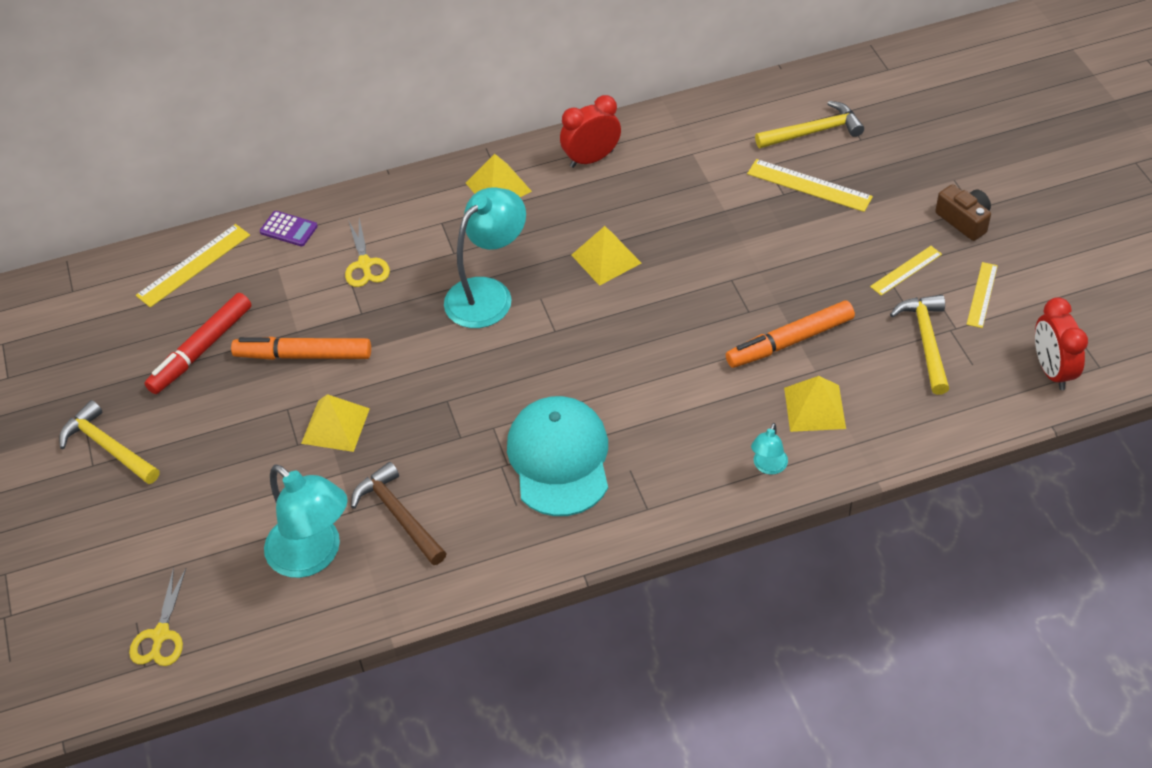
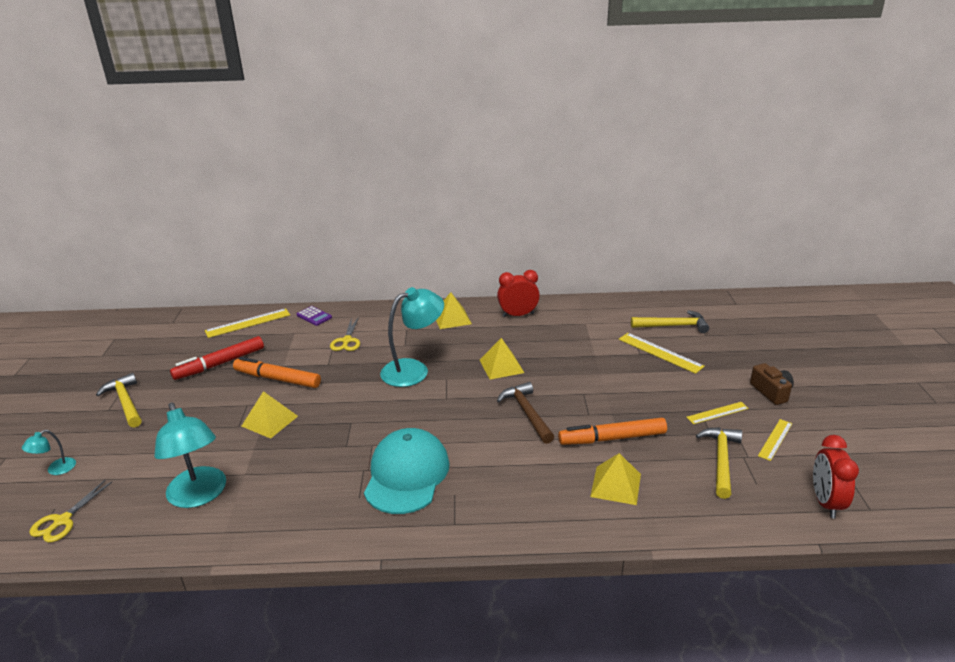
camera: 15 degrees right, 20 degrees down
brown hammer [351,462,447,565] -> brown hammer moved to [497,382,554,444]
turquoise lamp [751,423,788,475] -> turquoise lamp moved to [22,430,76,475]

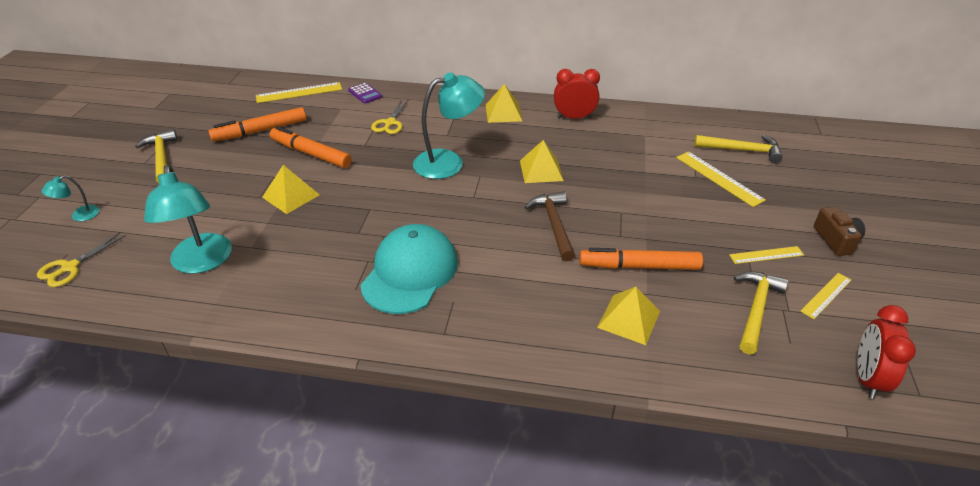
camera: 10 degrees right, 10 degrees up
red marker [170,336,264,380] -> orange marker [208,107,306,142]

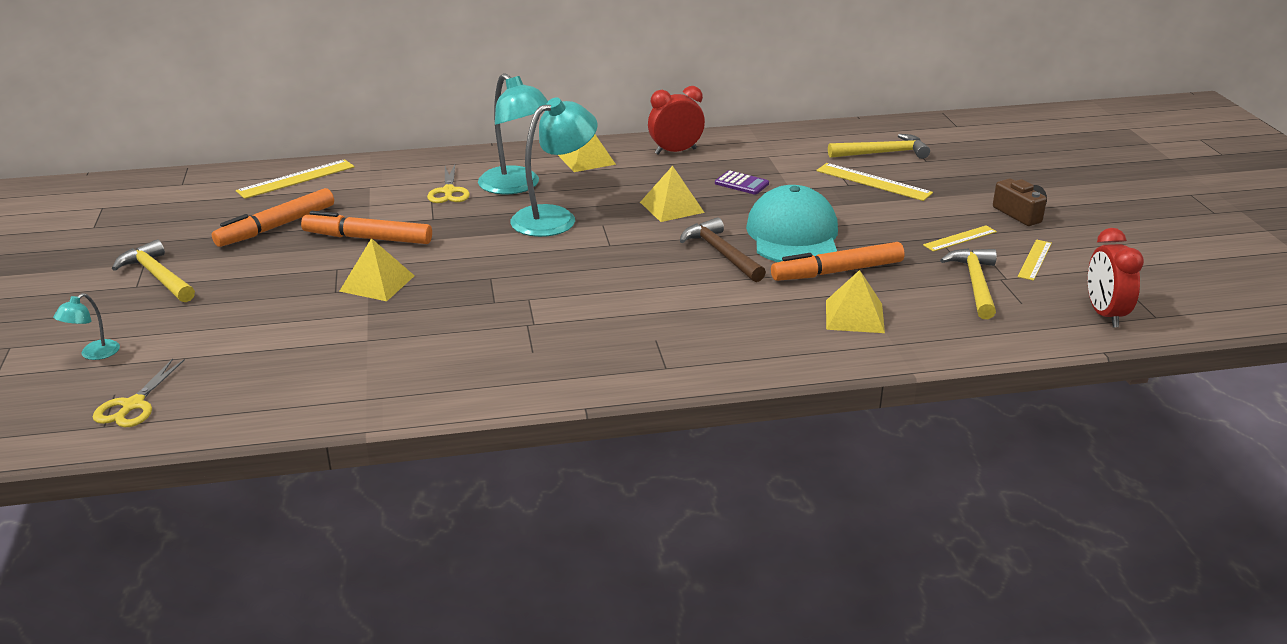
camera: 20 degrees left, 10 degrees down
turquoise lamp [144,165,232,274] -> turquoise lamp moved to [478,73,548,194]
purple calculator [348,82,382,104] -> purple calculator moved to [715,170,769,195]
turquoise cap [360,224,458,314] -> turquoise cap moved to [746,185,838,262]

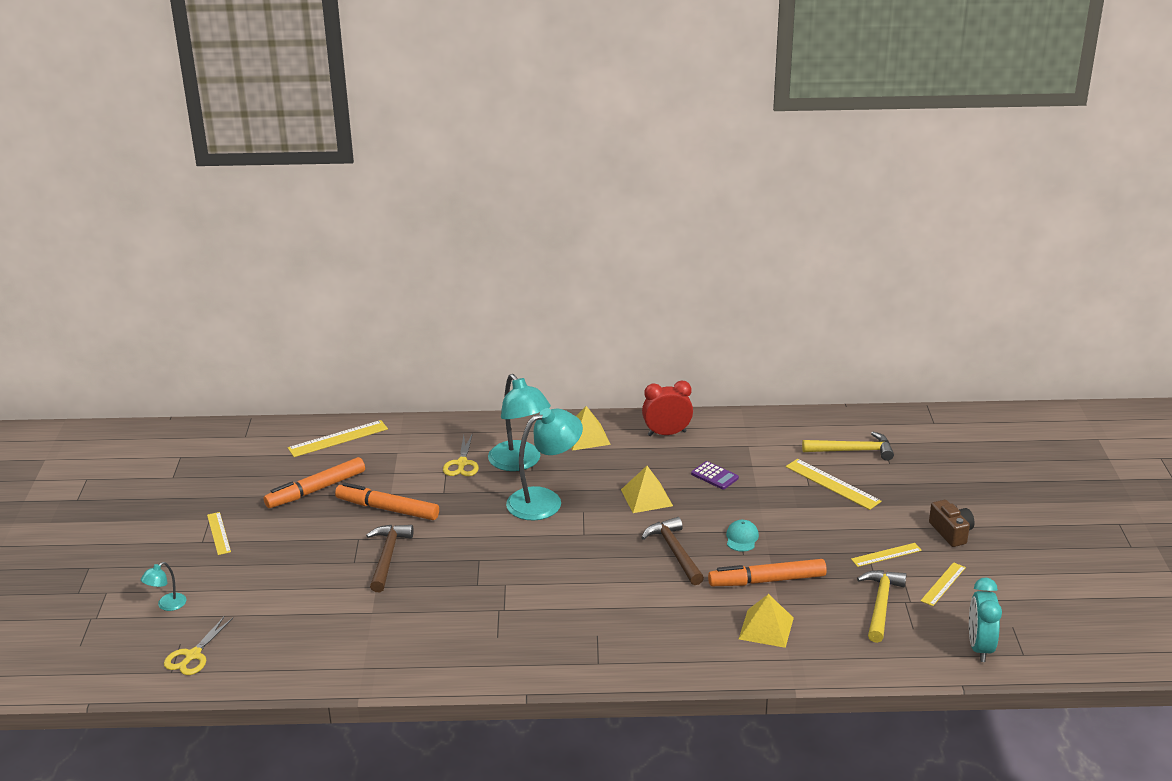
camera: 10 degrees right, 0 degrees up
yellow hammer [112,239,195,303] -> yellow ruler [207,512,231,555]
yellow pyramid [339,238,415,301] -> brown hammer [366,525,414,592]
turquoise cap [746,185,838,262] -> turquoise cap [726,520,759,551], size x0.41
red clock [1088,228,1144,327] -> turquoise clock [969,578,1002,662]

